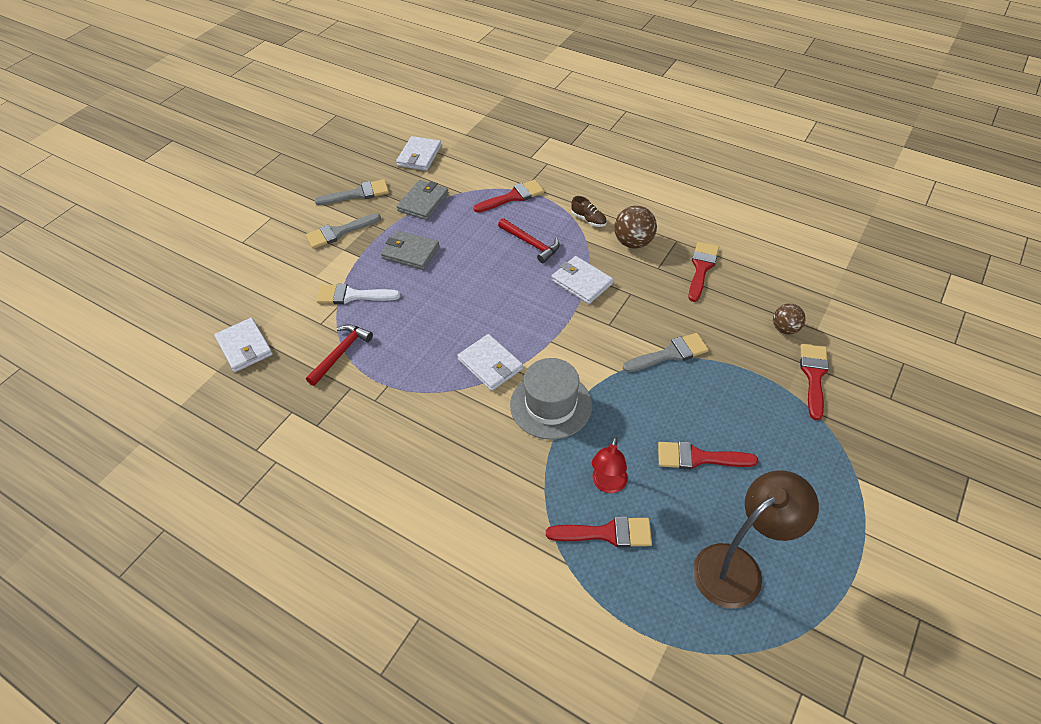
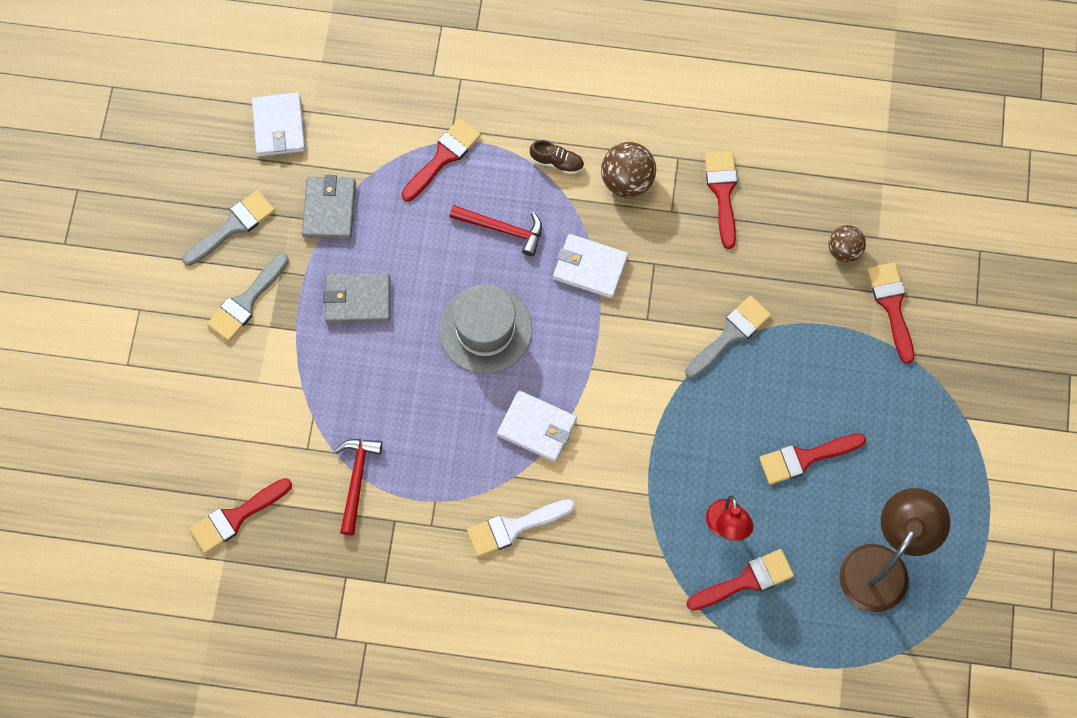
camera: 25 degrees left, 20 degrees up
white wallet [214,318,273,372] -> red brush [190,478,292,553]
white brush [317,284,400,304] -> white brush moved to [467,499,575,557]
grey hat [510,358,592,440] -> grey hat moved to [439,284,532,374]

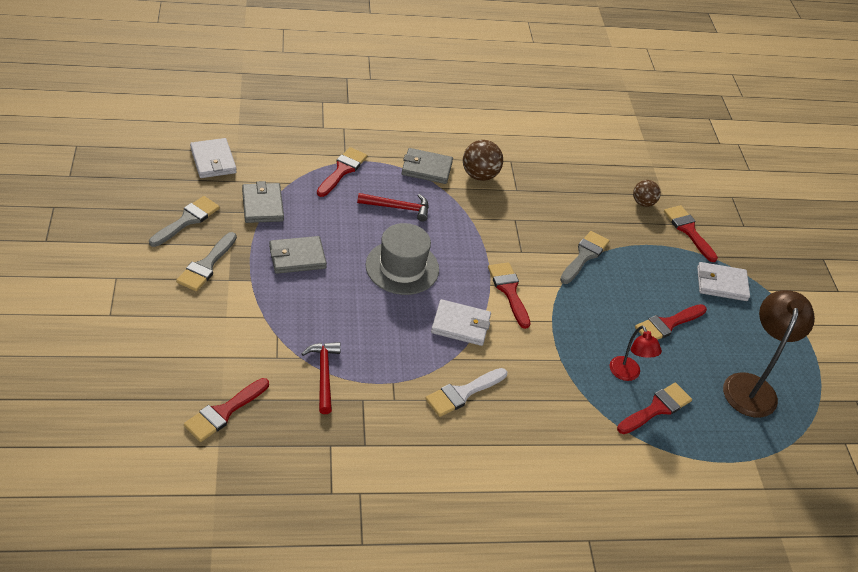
camera: 20 degrees left, 25 degrees down
brown shoe [530,140,584,174] -> grey wallet [401,148,453,184]
white wallet [553,234,628,299] -> white wallet moved to [697,262,750,301]
red brush [705,151,737,249] -> red brush moved to [488,262,530,329]

